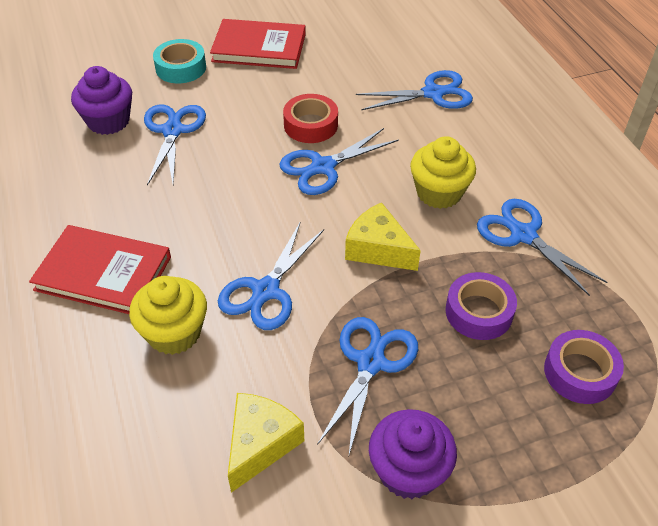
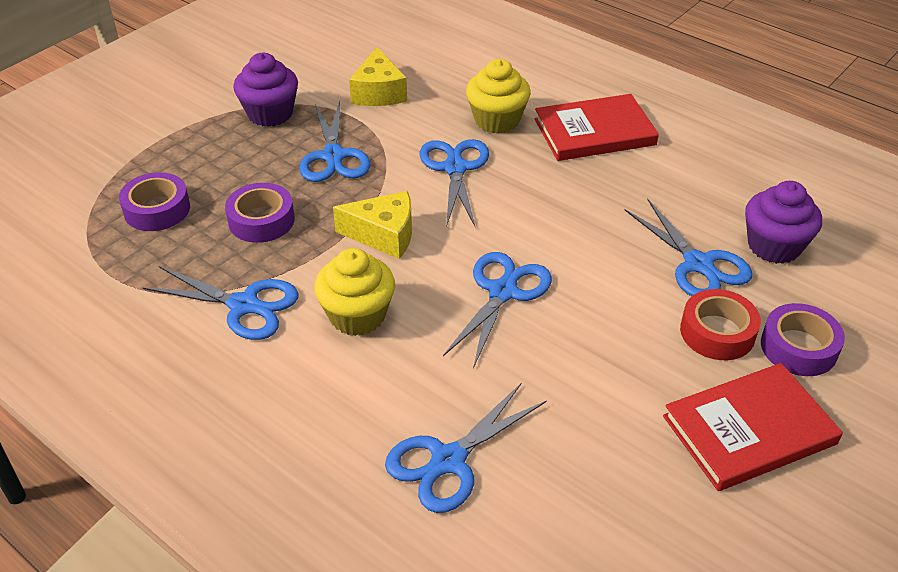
camera: 150 degrees right, 5 degrees down
turquoise tape [153,39,206,83] -> purple tape [761,303,845,376]
red tape [283,94,338,143] -> red tape moved to [680,289,761,360]

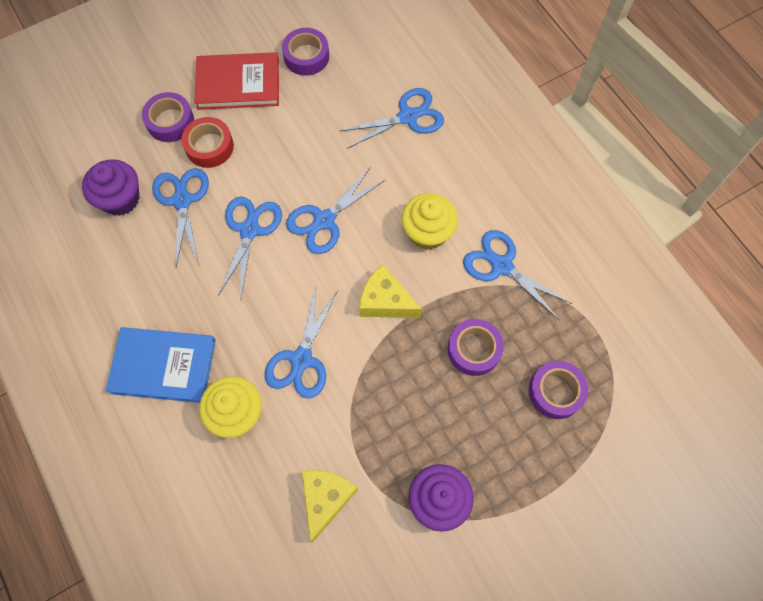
camera: 160 degrees left, 25 degrees up
blue scissors [299,101,370,182] -> blue scissors moved to [218,197,282,300]
red book [535,94,659,161] -> blue book [106,327,216,403]
none -> purple tape [282,28,329,76]

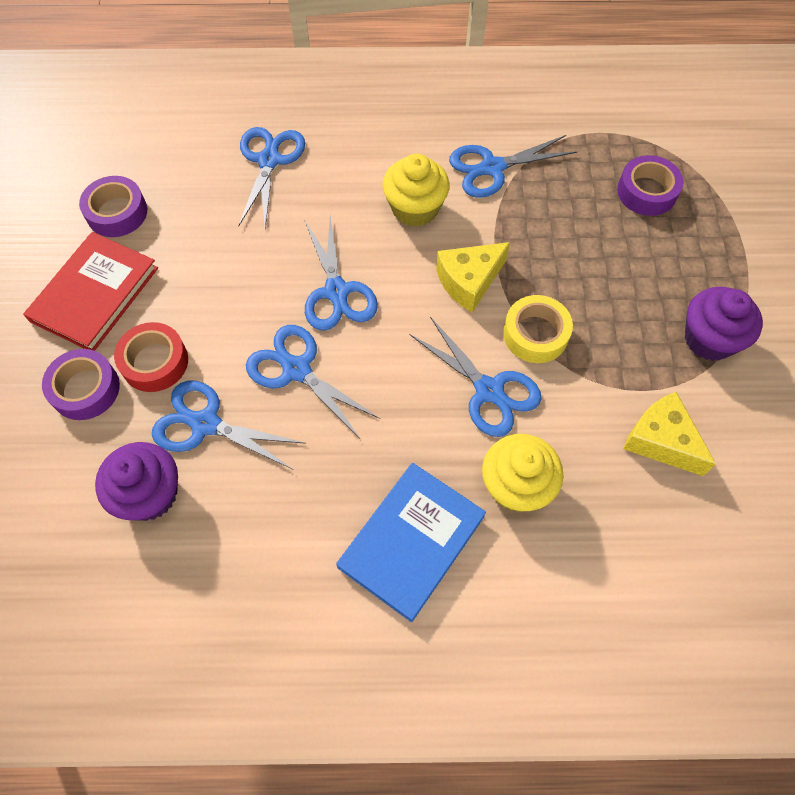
camera: 60 degrees left, 5 degrees down
purple tape [447,319,504,376] -> none
none -> yellow tape [503,295,573,363]

